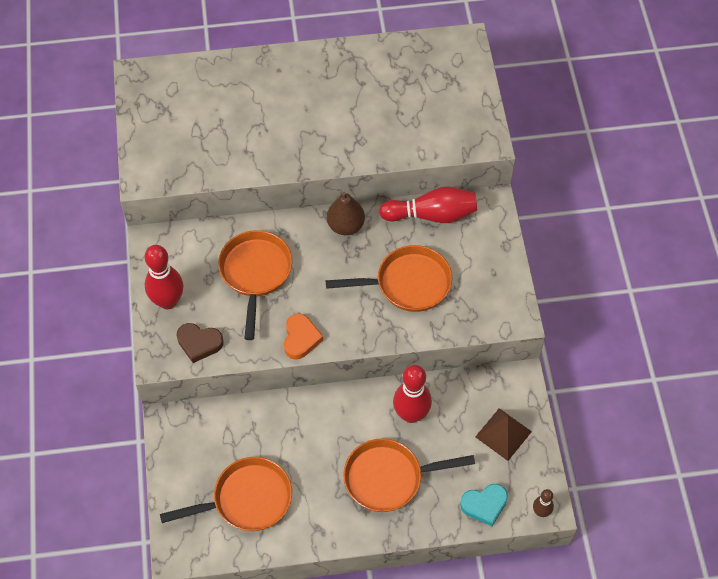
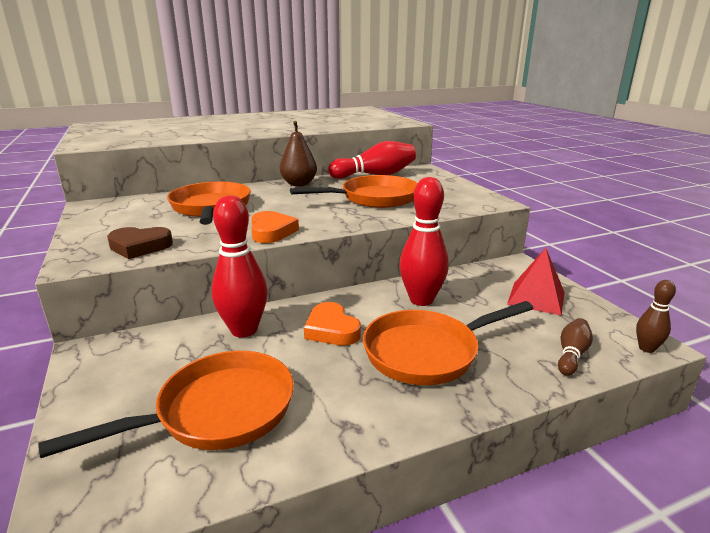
camera: 15 degrees left, 35 degrees down
red bowling pin [145,245,183,309] -> red bowling pin moved to [212,195,268,337]
turquoise heart [460,484,508,526] -> brown bowling pin [558,318,593,376]
brown pyramid [475,408,532,461] -> red pyramid [507,248,565,316]
none -> orange heart [304,302,361,346]

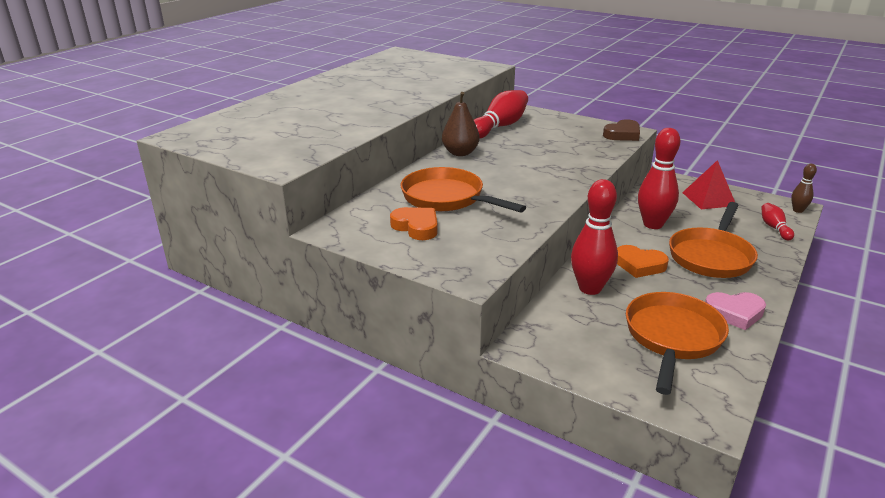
camera: 35 degrees left, 5 degrees up
brown heart [107,227,173,259] -> brown heart moved to [603,119,640,141]
orange heart [251,211,299,243] -> orange heart moved to [390,207,438,240]
orange pan [290,175,417,208] -> none
brown bowling pin [558,318,593,376] -> red bowling pin [761,203,794,241]
none -> pink heart [705,292,766,330]

